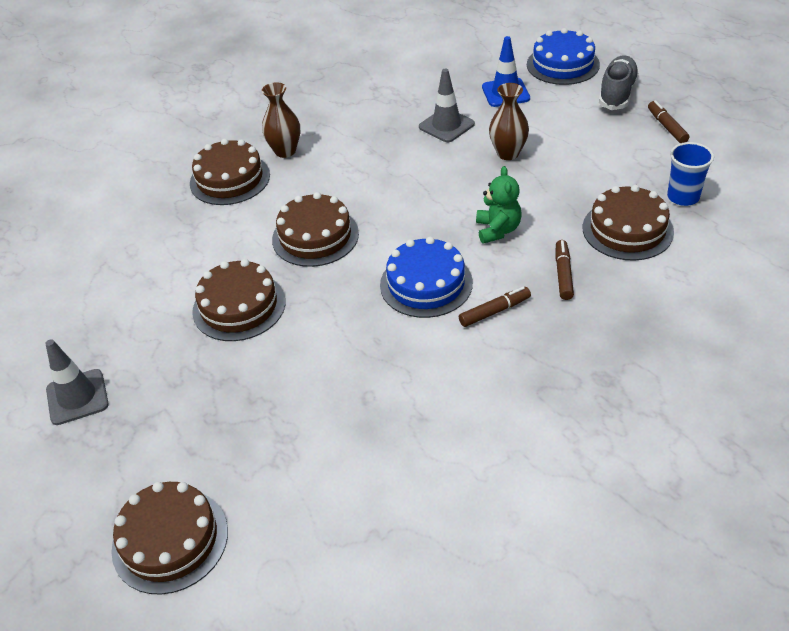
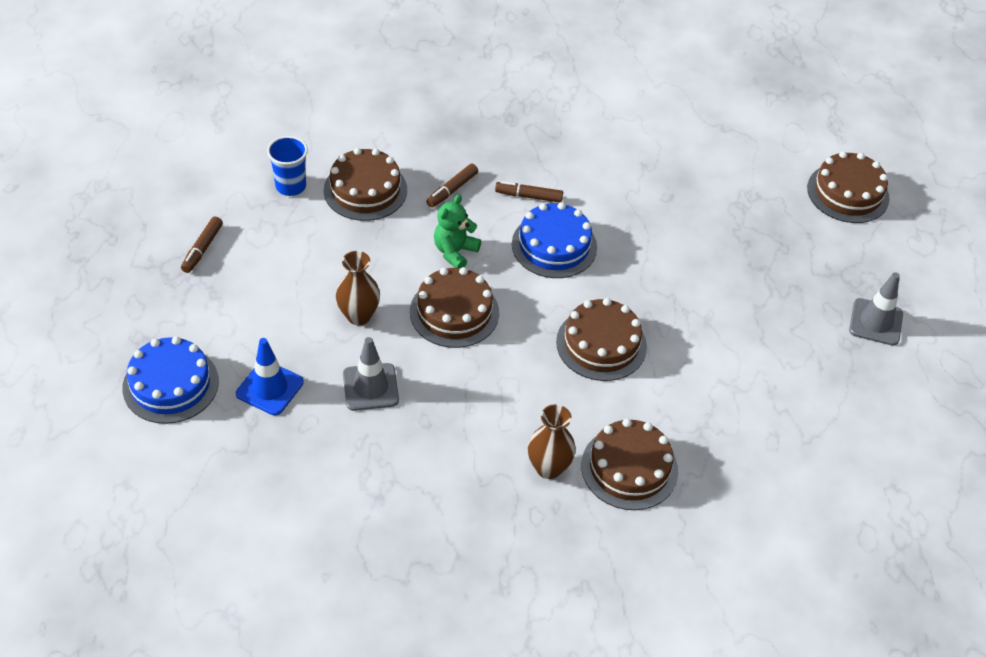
camera: 150 degrees left, 5 degrees up
brown cake [192,259,286,341] -> brown cake moved to [410,267,499,348]
grey shoe [599,56,639,110] -> none

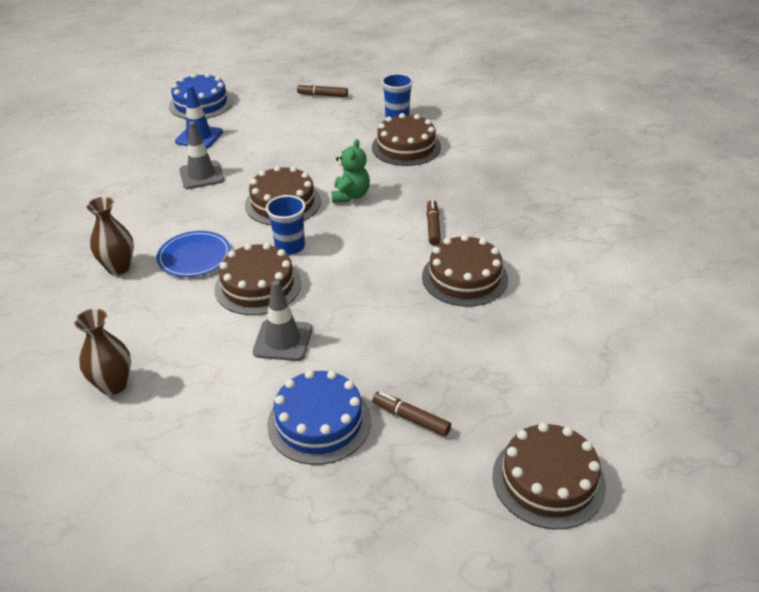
camera: 85 degrees right, 10 degrees down
brown vase [336,251,380,325] -> brown vase moved to [74,309,131,395]
brown marker [426,164,478,208] -> brown marker moved to [372,392,451,436]
green teddy bear [434,194,481,268] -> green teddy bear turned 75 degrees clockwise [331,139,370,203]
blue cake [512,202,597,278] -> blue cake moved to [267,370,371,465]
brown cake [581,418,678,510] -> brown cake moved to [422,234,508,307]
grey traffic cone [849,272,903,346] -> grey traffic cone moved to [253,280,312,361]
none -> blue plate [157,231,231,277]
none -> blue cup [266,195,306,255]

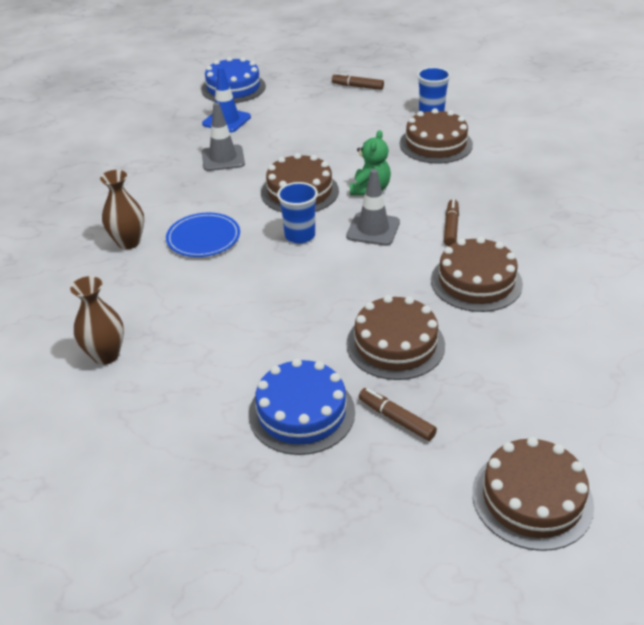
camera: 10 degrees right, 0 degrees up
brown cake [214,243,301,315] -> brown cake moved to [347,295,445,380]
grey traffic cone [253,280,312,361] -> grey traffic cone moved to [346,169,400,246]

